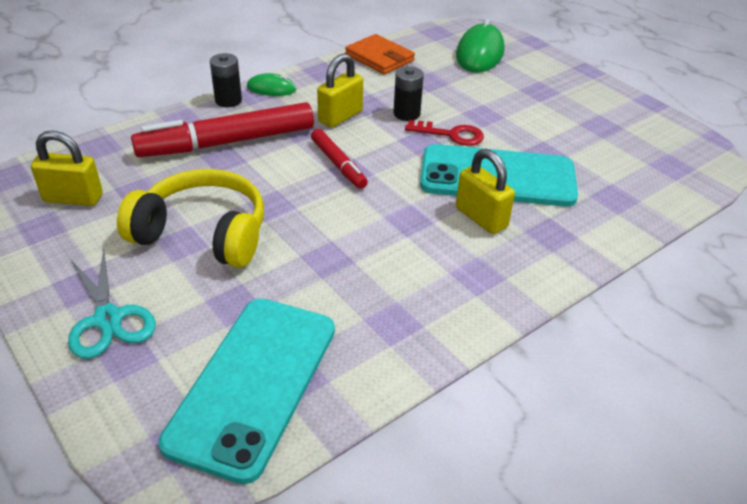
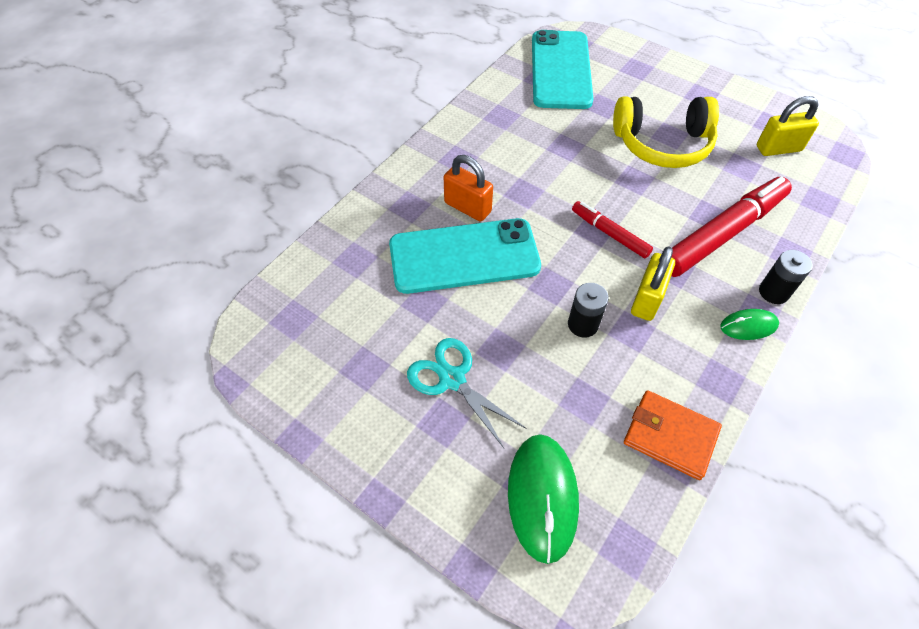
camera: 165 degrees right, 15 degrees up
turquoise scissors [68,248,156,359] -> turquoise scissors moved to [407,338,527,448]
red key [405,120,484,146] -> none
yellow padlock [456,149,515,234] -> orange padlock [444,155,493,221]

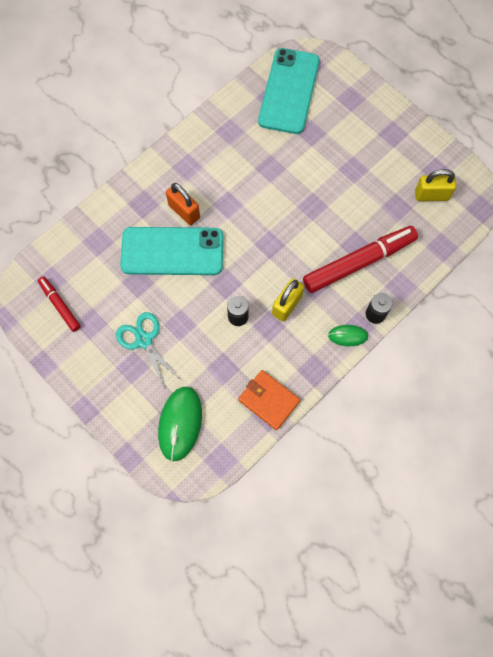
camera: 10 degrees right, 15 degrees up
red marker [572,201,653,258] -> red marker moved to [38,276,81,332]
yellow headphones [613,97,719,168] -> none

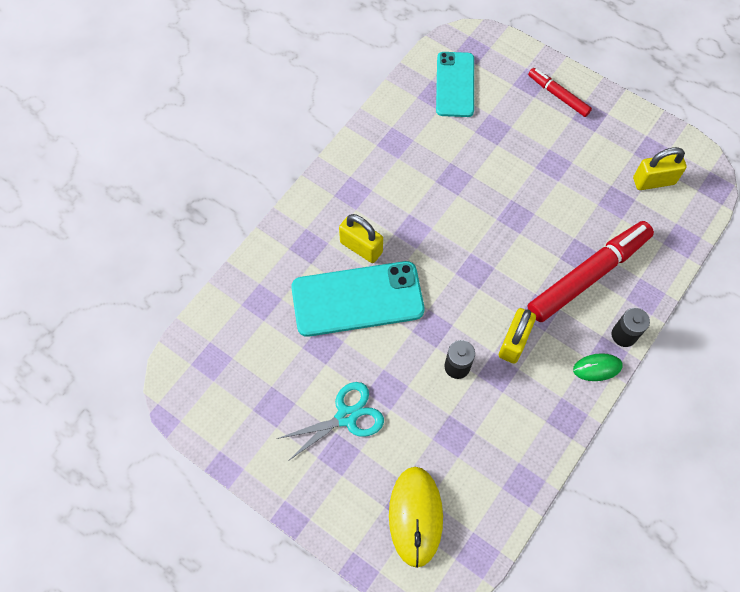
camera: 10 degrees left, 5 degrees down
red marker [38,276,81,332] -> red marker moved to [528,68,592,117]
turquoise scissors [116,312,182,391] -> turquoise scissors turned 105 degrees clockwise [277,382,384,461]
green mouse [158,387,202,461] -> yellow mouse [389,467,443,568]
orange padlock [166,183,200,225] -> yellow padlock [339,214,383,263]
orange wallet [238,370,300,430] -> none
turquoise phone [258,48,320,134] -> turquoise phone [436,52,474,117], size x0.67

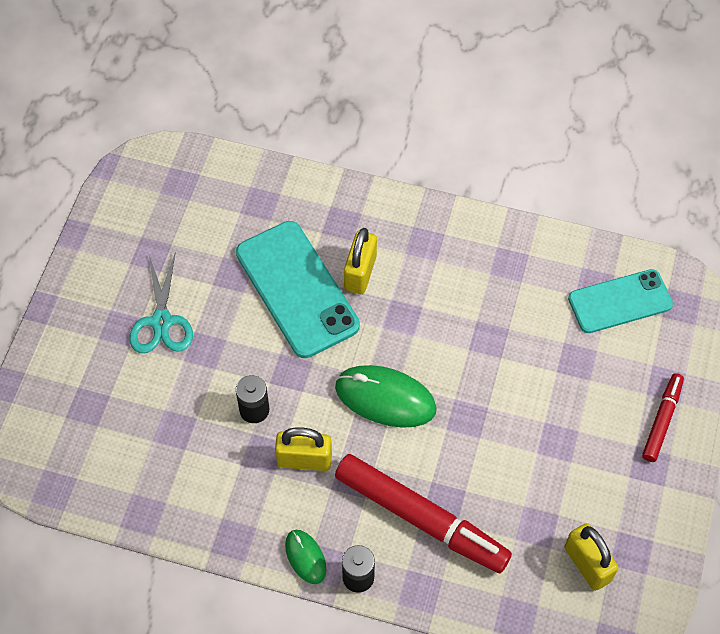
camera: 70 degrees right, 5 degrees down
turquoise scissors [277,382,384,461] -> turquoise scissors turned 45 degrees clockwise [130,254,193,353]
yellow mouse [389,467,443,568] -> none
none -> green mouse [335,365,437,428]

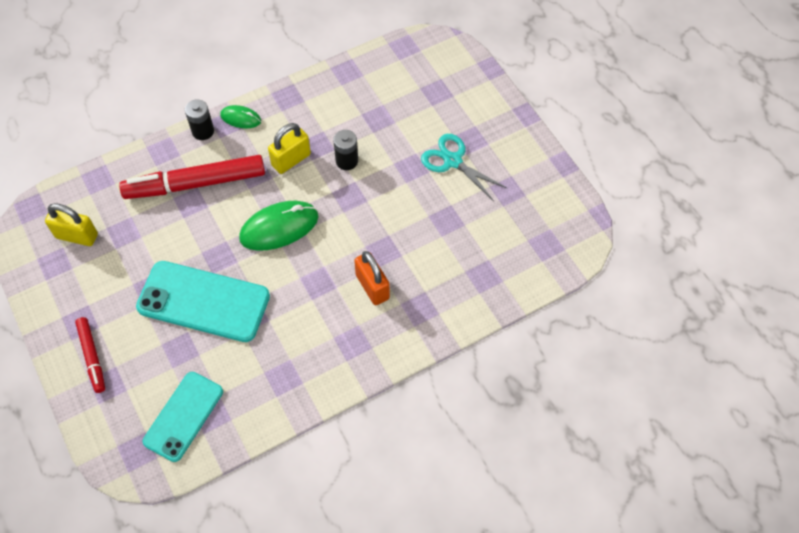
camera: 135 degrees right, 0 degrees up
turquoise phone [236,221,360,358] -> turquoise phone moved to [136,261,270,342]
yellow padlock [344,228,377,294] -> orange padlock [354,251,390,305]

